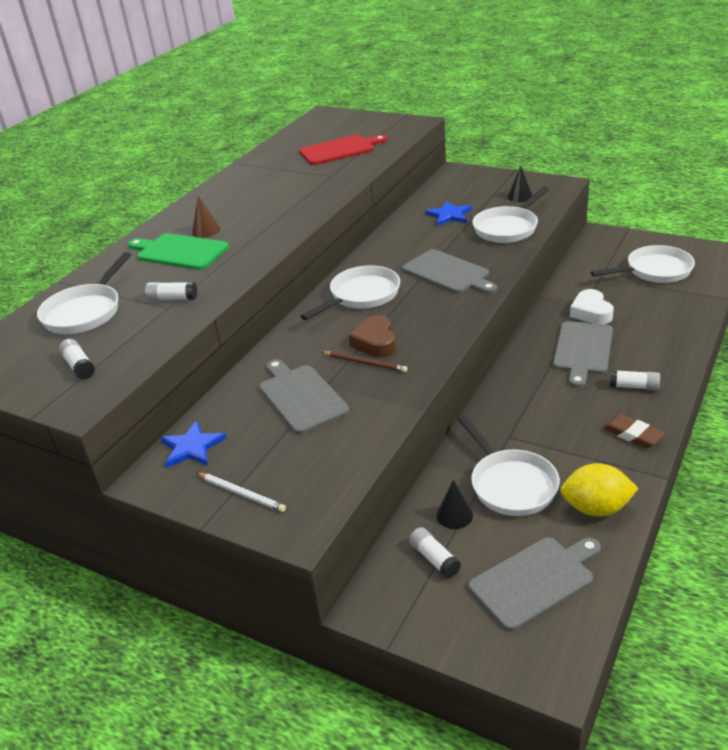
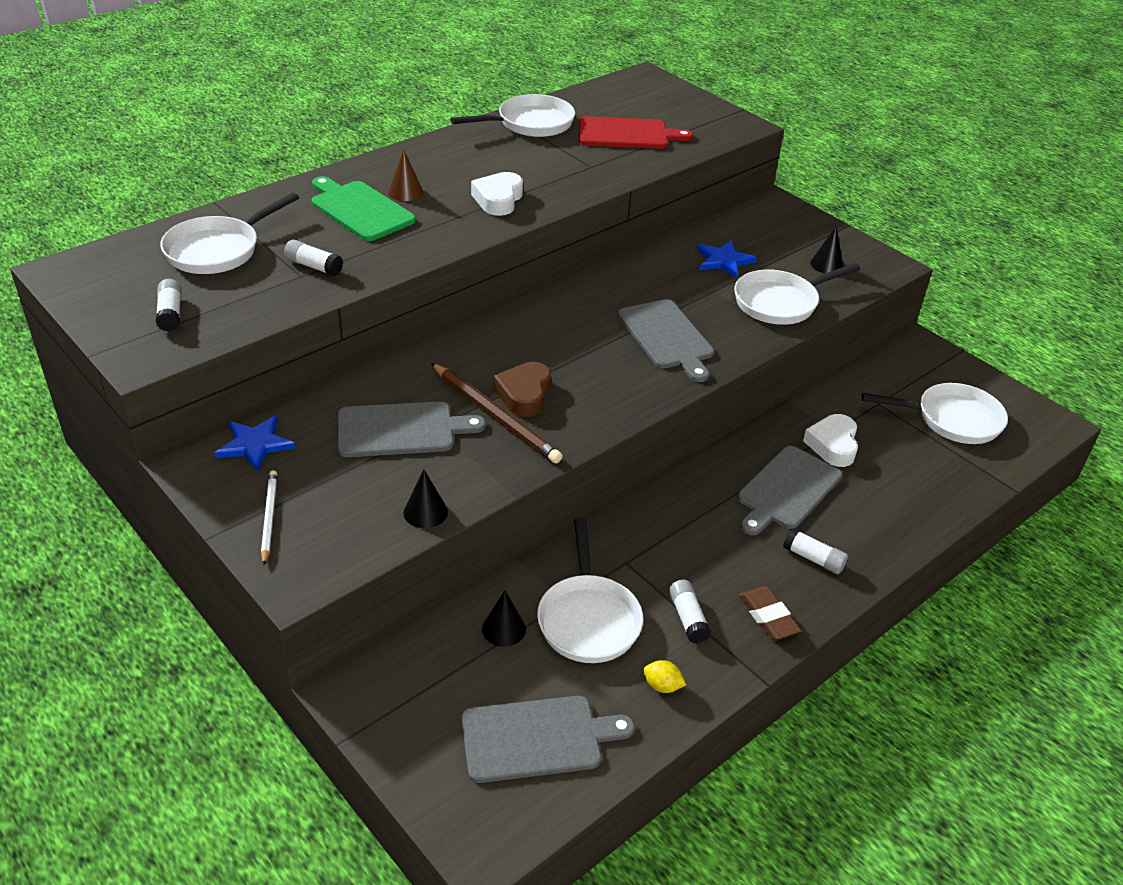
camera: 15 degrees right, 5 degrees up
white pencil [197,473,286,512] -> white pencil turned 150 degrees counterclockwise [261,470,277,565]
grey cutting board [259,359,350,434] -> grey cutting board turned 90 degrees clockwise [338,401,486,457]
white pan [301,265,400,320] -> white pan moved to [450,94,575,137]
brown pencil [322,351,407,372] -> brown pencil [431,363,563,464], size x1.68
white glue stick [409,527,461,578] -> white glue stick moved to [669,580,711,643]
yellow lemon [560,463,639,517] -> yellow lemon [643,660,686,693], size x0.49
none -> black cone [403,469,448,528]
none -> white heart [471,172,523,216]

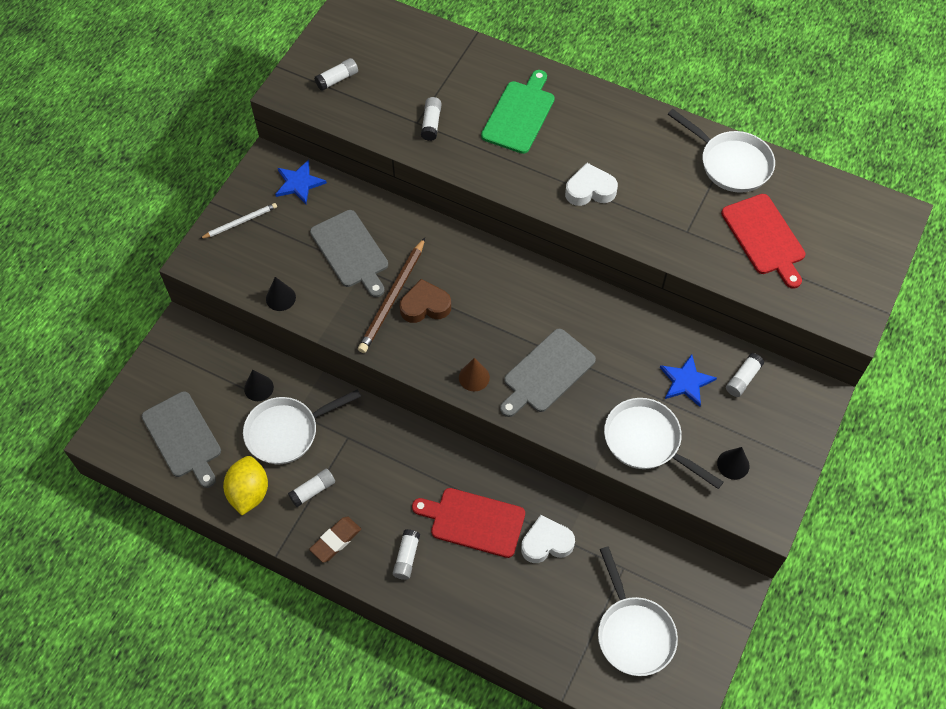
camera: 70 degrees right, 20 degrees up
white pan [160,192,299,274] -> none
brown cone [388,149,423,201] -> brown cone moved to [459,358,490,391]
yellow lemon [643,660,686,693] -> yellow lemon [223,456,268,515], size x2.05
grey cutting board [738,446,842,535] -> red cutting board [412,488,525,558]
none -> white glue stick [726,353,764,397]

